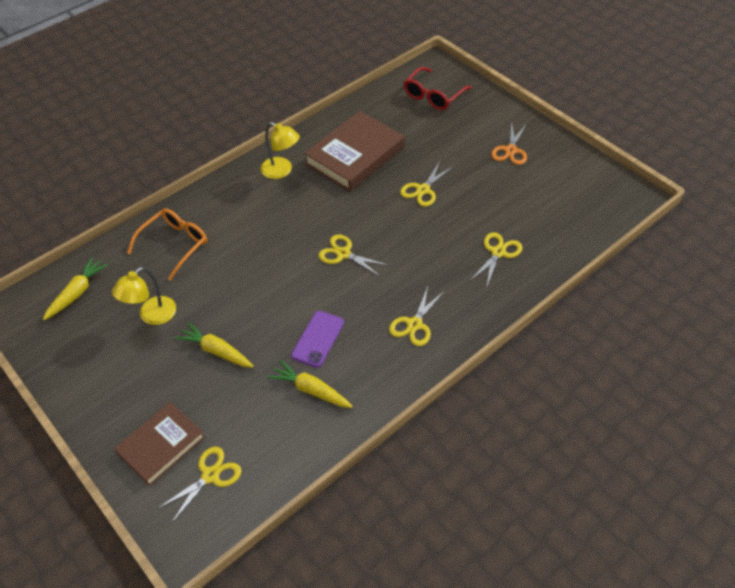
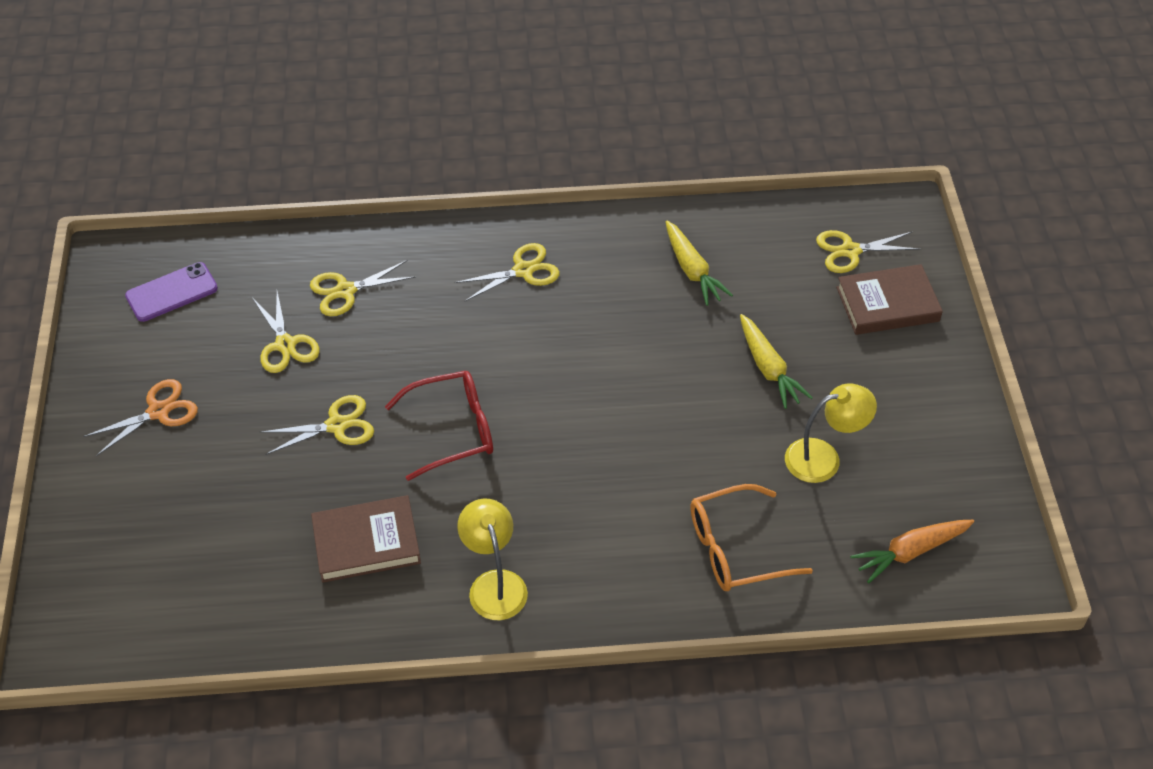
camera: 145 degrees left, 0 degrees up
yellow carrot [43,257,108,320] -> orange carrot [850,520,974,583]
purple phone [291,311,344,368] -> purple phone moved to [125,262,218,322]
brown book [304,111,405,191] -> brown book [311,495,421,583], size x0.65
yellow scissors [318,234,390,277] -> yellow scissors moved to [252,291,320,373]
red glasses [403,67,472,110] -> red glasses moved to [385,371,493,481]

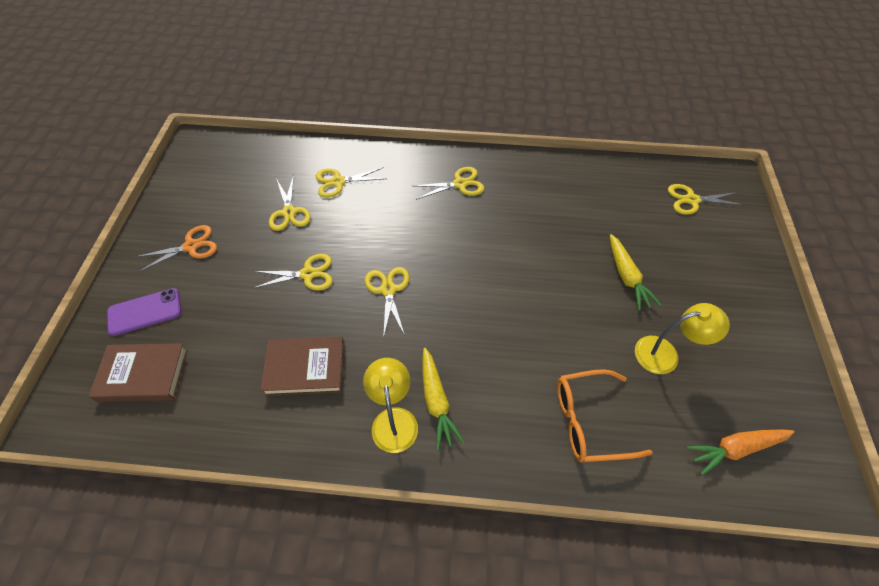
camera: 10 degrees right, 5 degrees up
purple phone [125,262,218,322] -> purple phone moved to [107,288,181,336]
red glasses [385,371,493,481] -> yellow scissors [365,267,409,339]
yellow carrot [666,221,733,306] -> yellow carrot moved to [422,348,465,450]
brown book [836,264,943,335] -> brown book moved to [88,343,188,402]

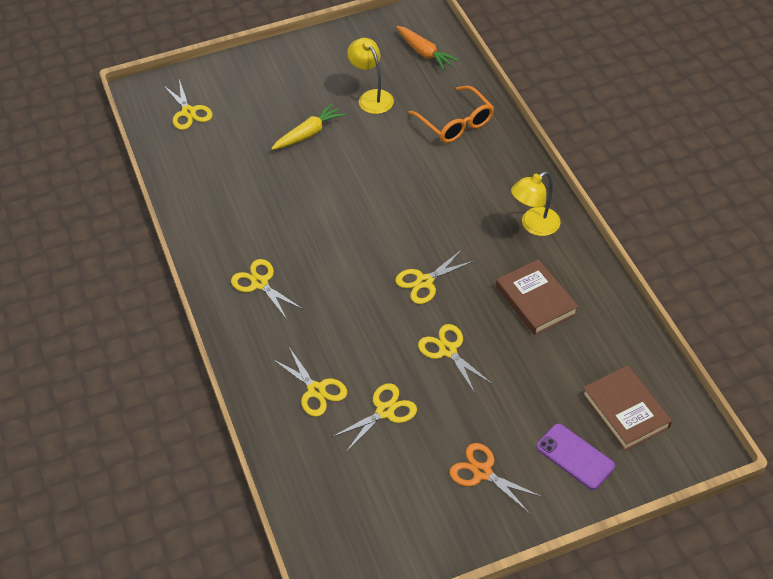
camera: 115 degrees left, 5 degrees down
yellow carrot [422,348,465,450] -> none

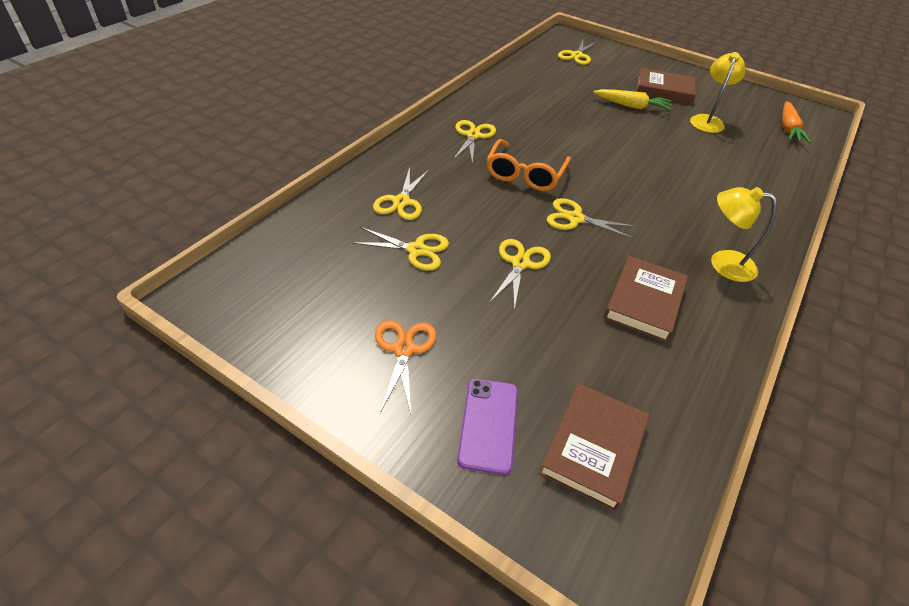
camera: 50 degrees right, 5 degrees down
orange glasses [408,86,494,143] -> orange glasses moved to [486,139,571,191]
none -> brown book [637,68,696,104]

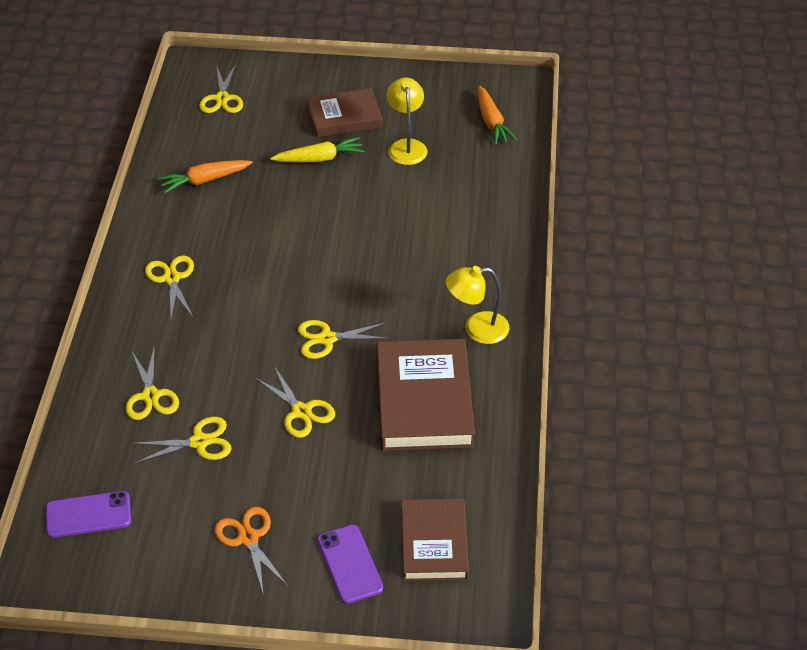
camera: 25 degrees left, 0 degrees up
orange glasses [486,139,571,191] -> none
yellow scissors [490,239,551,310] -> yellow scissors turned 150 degrees clockwise [256,366,335,438]
brown book [604,256,688,342] -> brown book [377,339,475,451], size x1.54
none -> purple phone [46,491,131,538]
none -> orange carrot [158,160,253,193]

